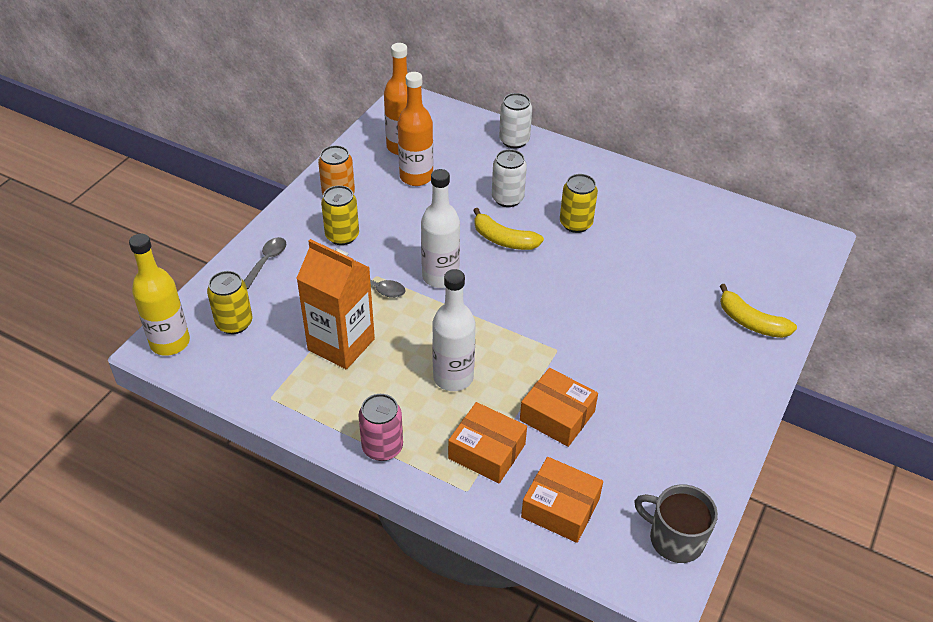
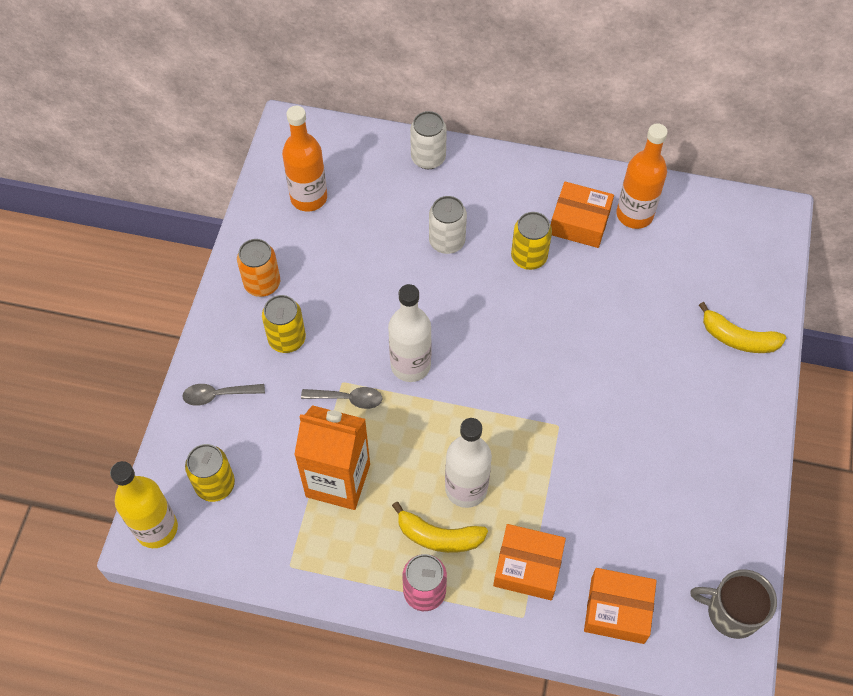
camera: 15 degrees left, 15 degrees up
grey spoon [244,237,286,289] -> grey spoon turned 105 degrees counterclockwise [182,384,265,406]
orange bottle [398,72,433,186] -> orange bottle moved to [616,123,668,229]
yellow banana [473,208,544,250] -> yellow banana moved to [392,502,488,553]
orange box [520,368,598,447] -> orange box moved to [551,182,614,248]

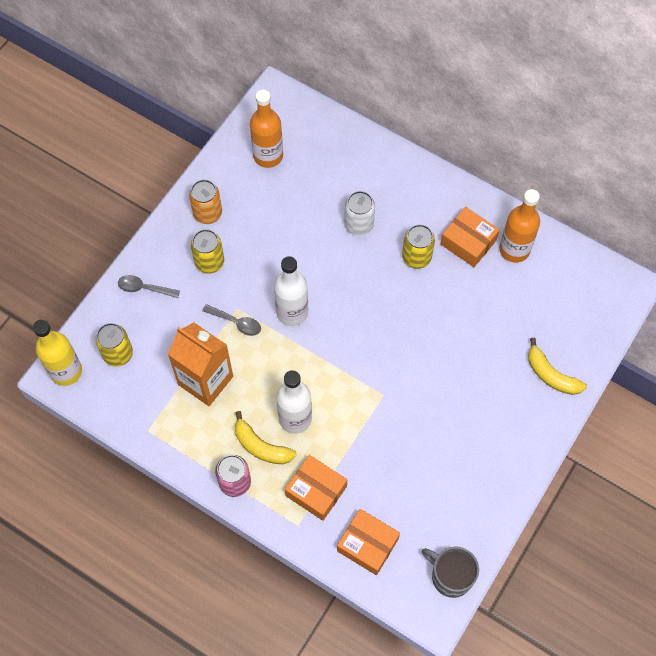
camera: 20 degrees right, 5 degrees up
white can [410,111,447,169] -> none

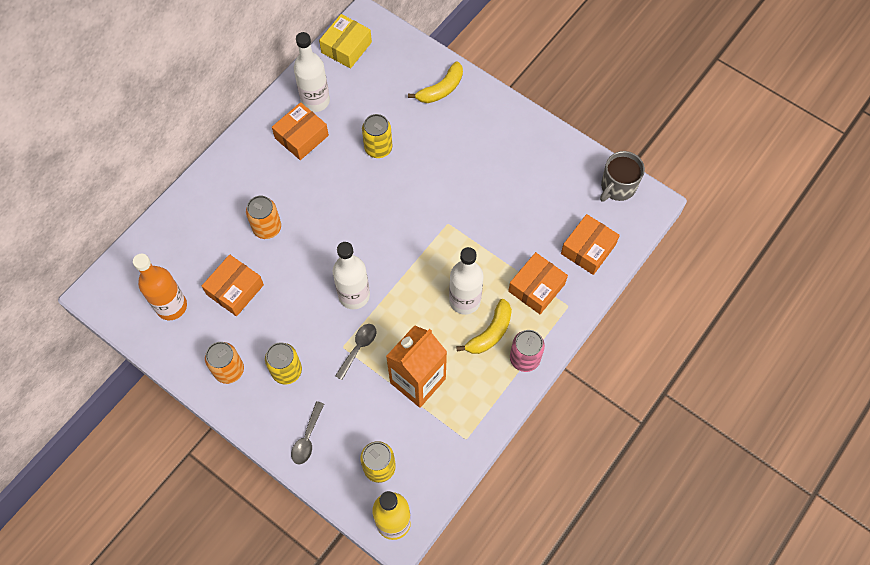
camera: 85 degrees left, 0 degrees up
white can [344,191,375,236] -> orange can [246,196,281,239]
yellow can [402,224,435,269] -> yellow can moved to [362,114,392,158]
orange bottle [499,189,540,263] -> white bottle [294,32,330,112]
none -> orange box [202,254,264,316]
none -> yellow box [319,14,372,69]

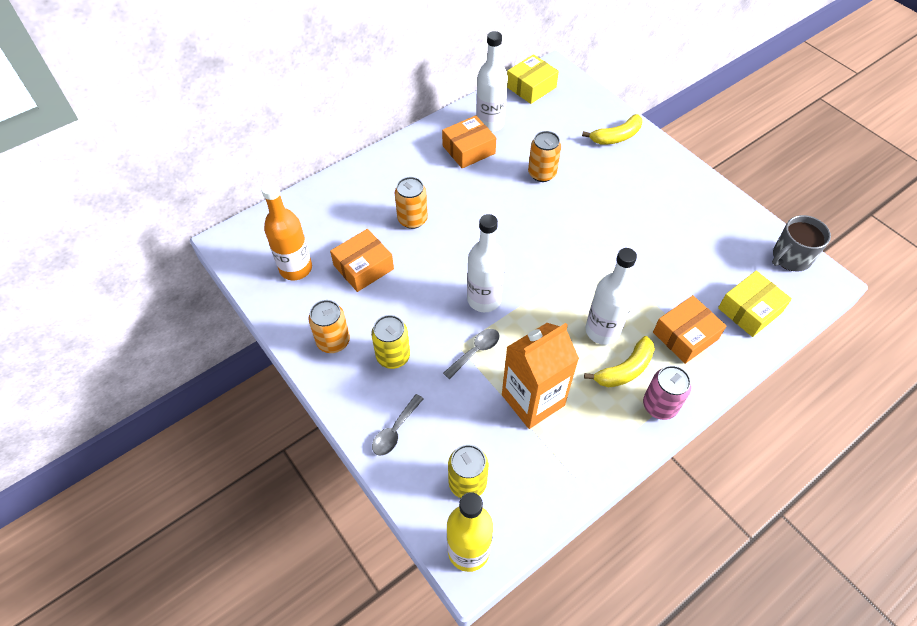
camera: 15 degrees right, 10 degrees down
yellow can [362,114,392,158] -> orange can [528,131,561,182]
orange box [561,214,620,275] -> yellow box [718,271,792,337]

